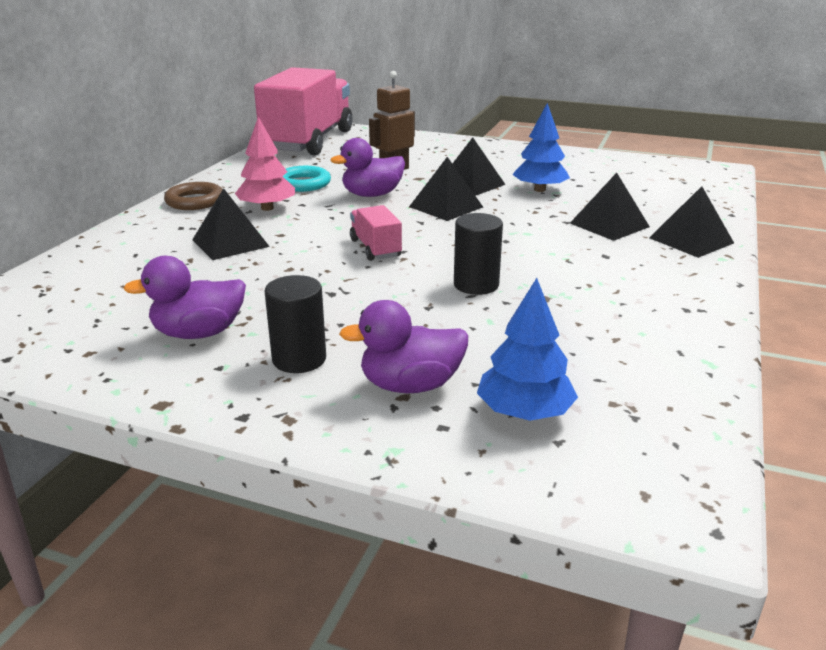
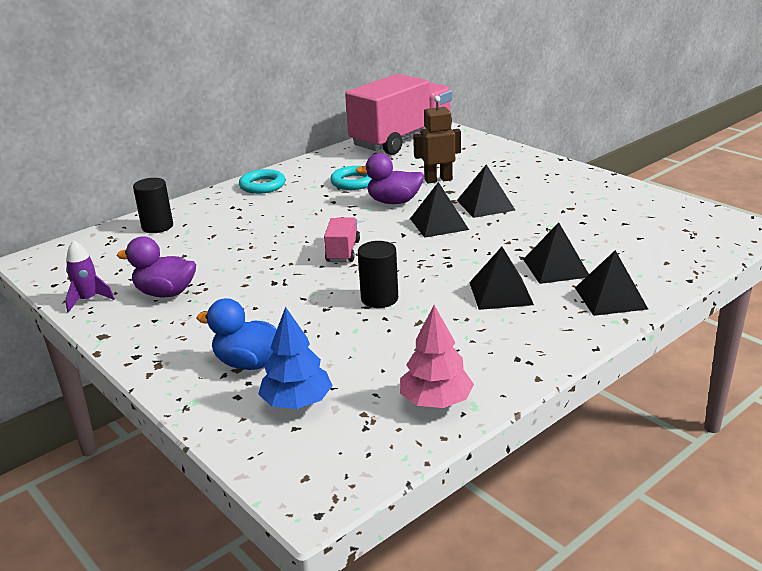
camera: 30 degrees right, 0 degrees up
brown ring [164,182,223,210] -> turquoise ring [239,169,285,194]
black pyramid [192,188,270,260] -> black pyramid moved to [469,247,534,310]
pink tree [235,117,295,211] -> pink tree moved to [400,305,474,408]
black cylinder [264,275,326,373] -> black cylinder moved to [133,178,173,233]
purple duck [339,300,468,393] -> blue duck [196,298,277,370]
blue tree [512,103,570,192] -> none
none -> purple rocket [65,240,115,313]

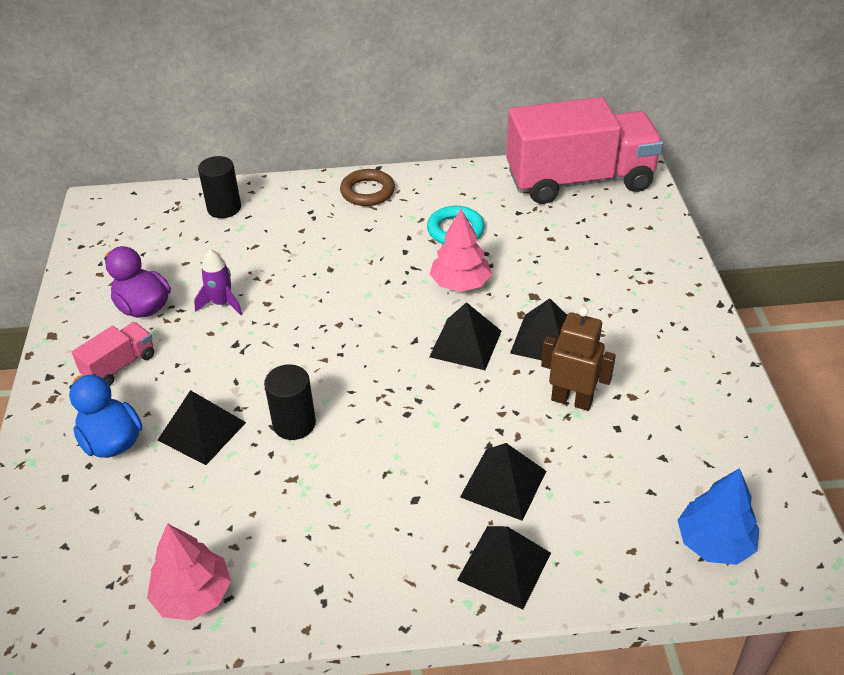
camera: 35 degrees right, 15 degrees up
purple rocket [65,240,115,313] -> purple rocket moved to [194,249,242,315]
turquoise ring [239,169,285,194] -> brown ring [340,169,395,206]
blue tree [258,307,333,409] -> blue tree moved to [677,468,759,565]
pink truck [324,217,360,262] -> pink truck moved to [72,322,154,386]
purple duck [356,153,424,204] -> pink tree [430,209,492,292]
brown robot [413,96,461,184] -> brown robot moved to [541,307,616,411]
black pyramid [469,247,534,310] -> black pyramid moved to [157,390,246,465]

